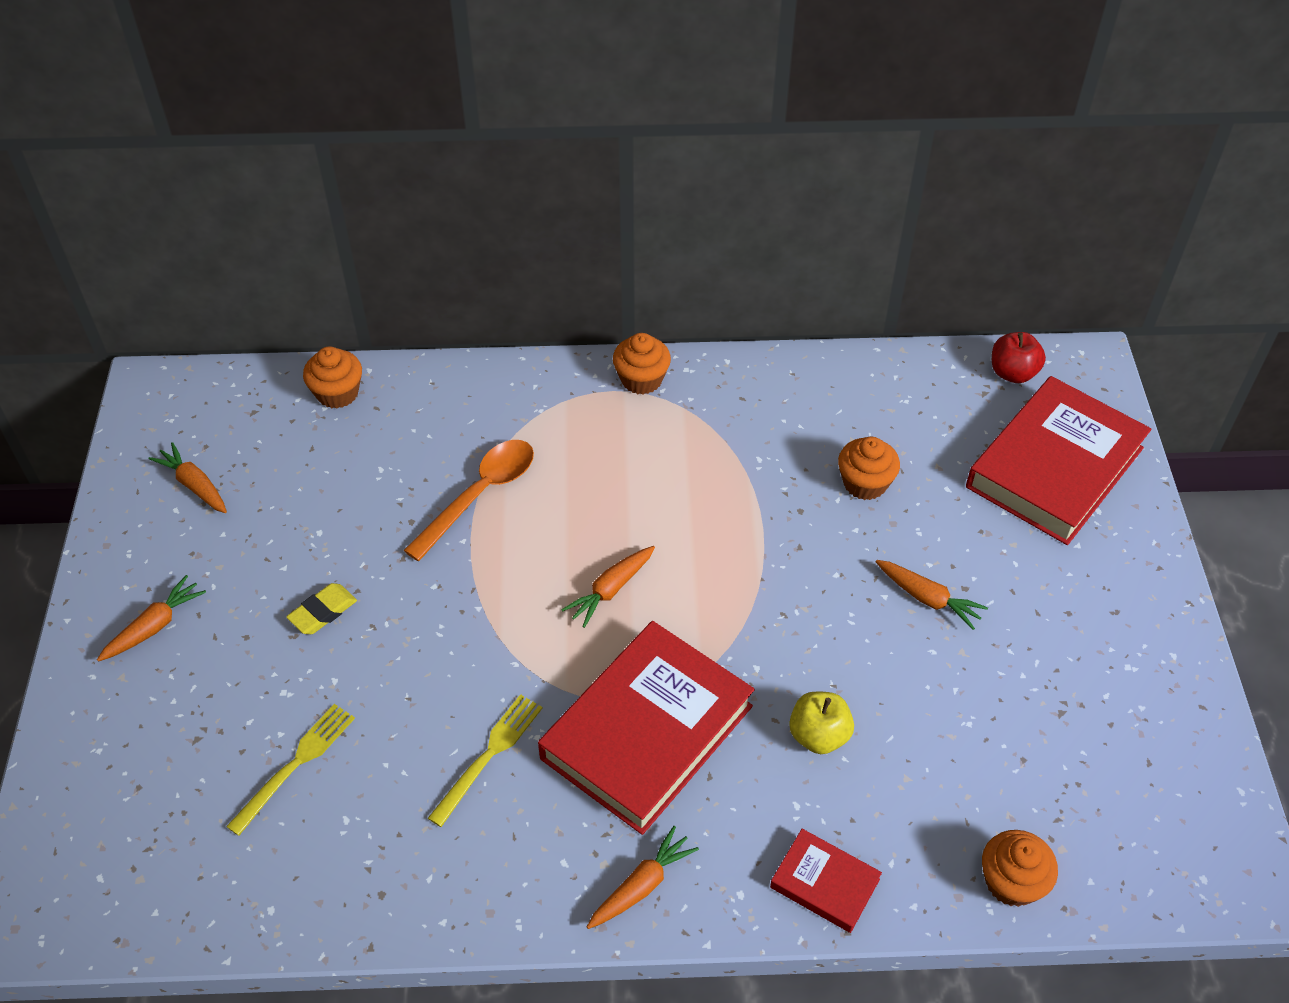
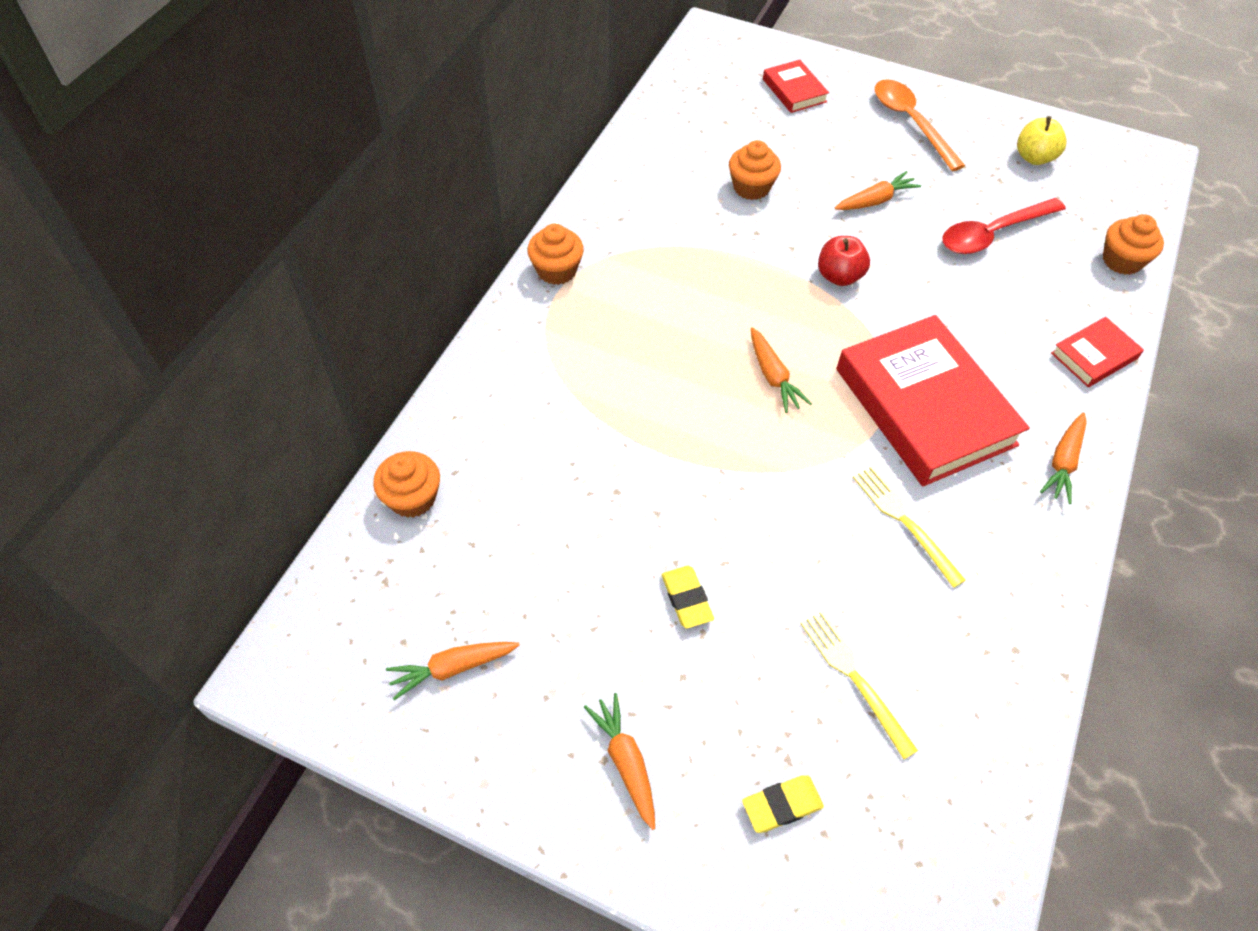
camera: 65 degrees left, 5 degrees up
orange spoon [403,440,534,561] -> orange spoon moved to [875,79,965,171]
orange carrot [587,826,699,929] -> orange carrot turned 135 degrees counterclockwise [1040,413,1087,504]
yellow apple [789,691,854,754] -> yellow apple moved to [1017,116,1067,165]
red book [966,376,1151,545] -> red book [763,60,829,113], size x0.47
red apple [992,332,1046,383] -> red apple moved to [818,236,870,286]
none -> yellow eraser [742,775,824,833]
none -> red spoon [942,198,1066,254]

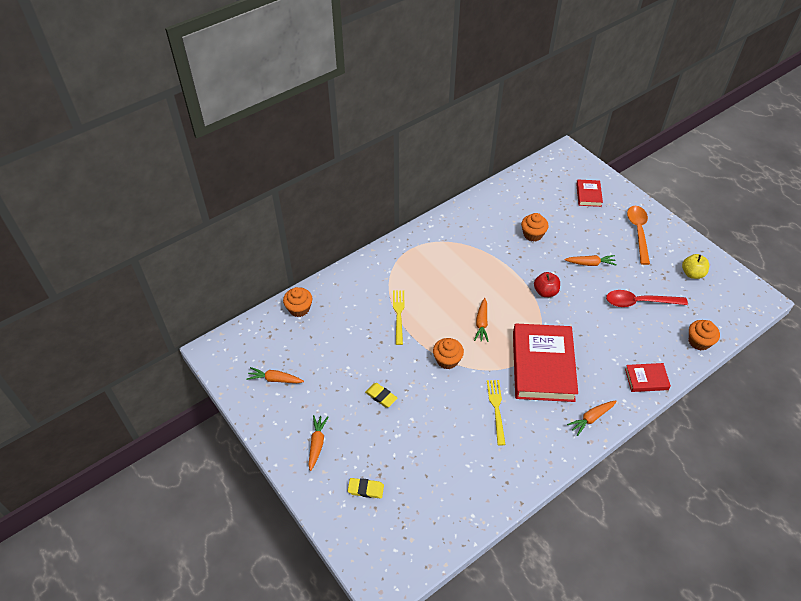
camera: 30 degrees right, 5 degrees down
orange cupcake [528,224,584,285] -> orange cupcake moved to [433,338,464,369]
yellow eraser [662,566,714,629] -> yellow eraser turned 60 degrees counterclockwise [365,383,397,408]
yellow fork [800,611,918,759] -> yellow fork moved to [393,290,405,345]

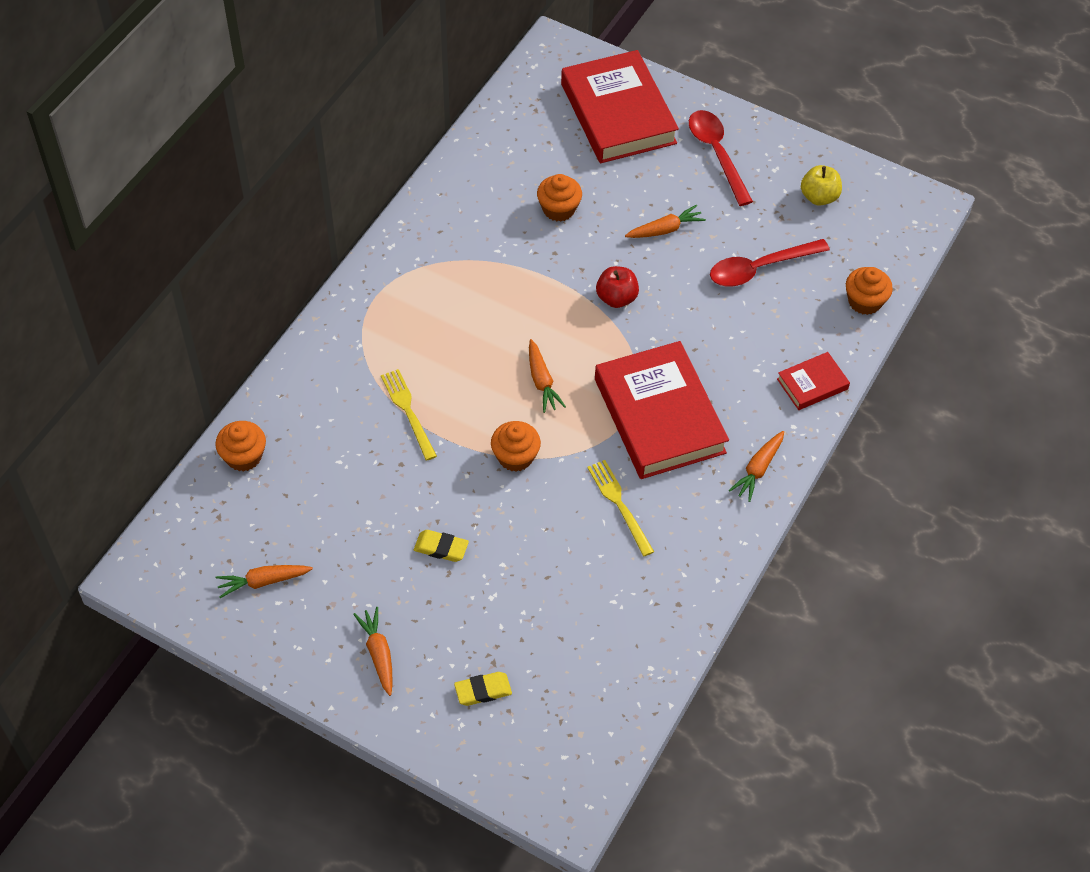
camera: 25 degrees left, 5 degrees up
red book [576,180,603,207] -> red book [561,50,679,163], size x2.14
orange spoon [627,206,650,265] -> red spoon [689,110,753,206]

